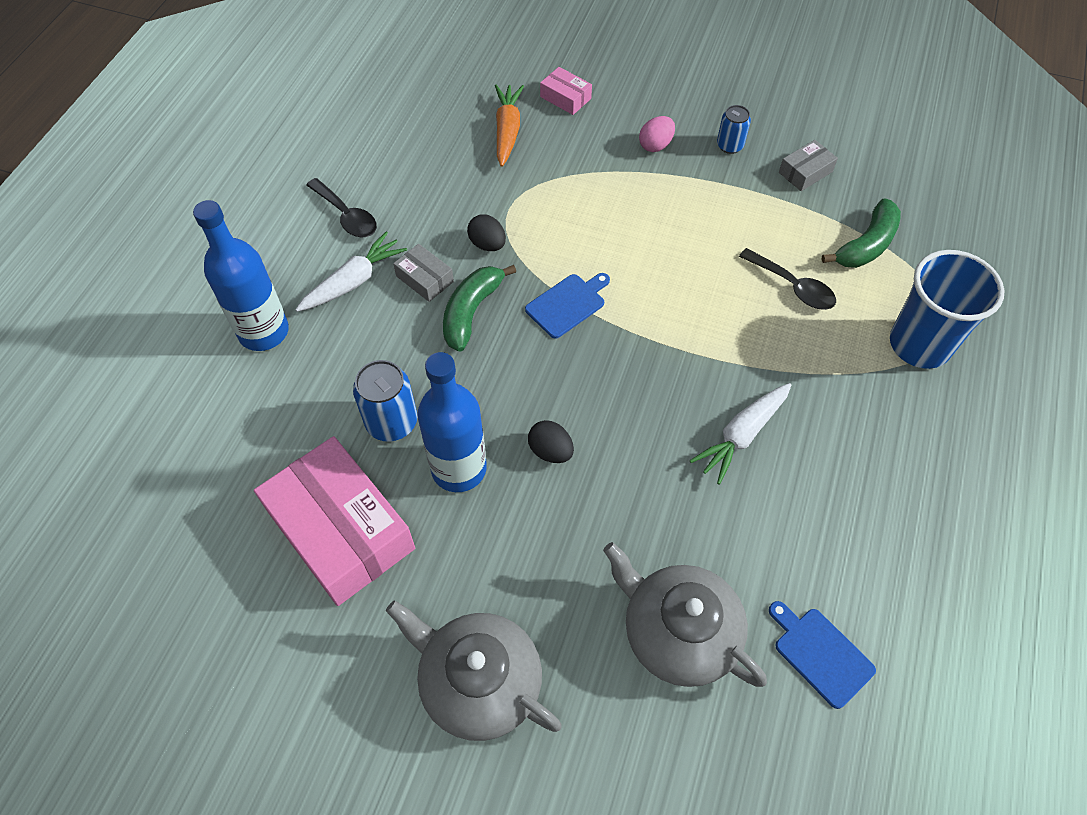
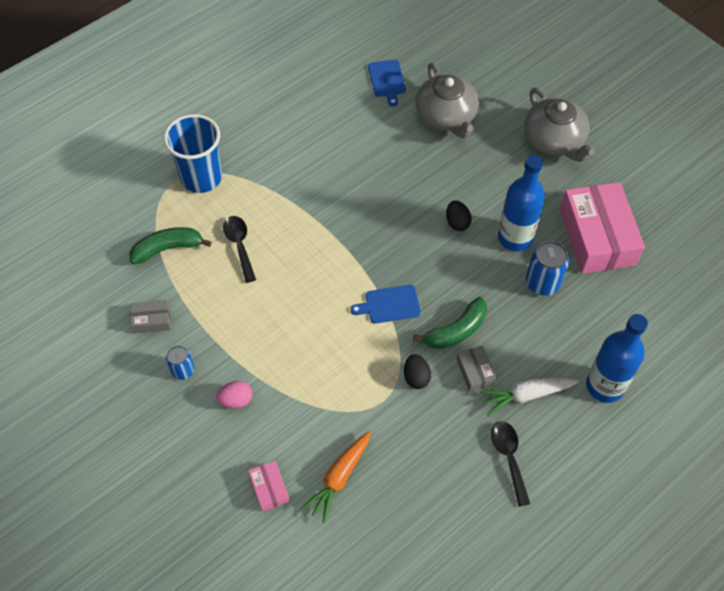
camera: 150 degrees left, 0 degrees up
white carrot [690,383,791,484] -> none

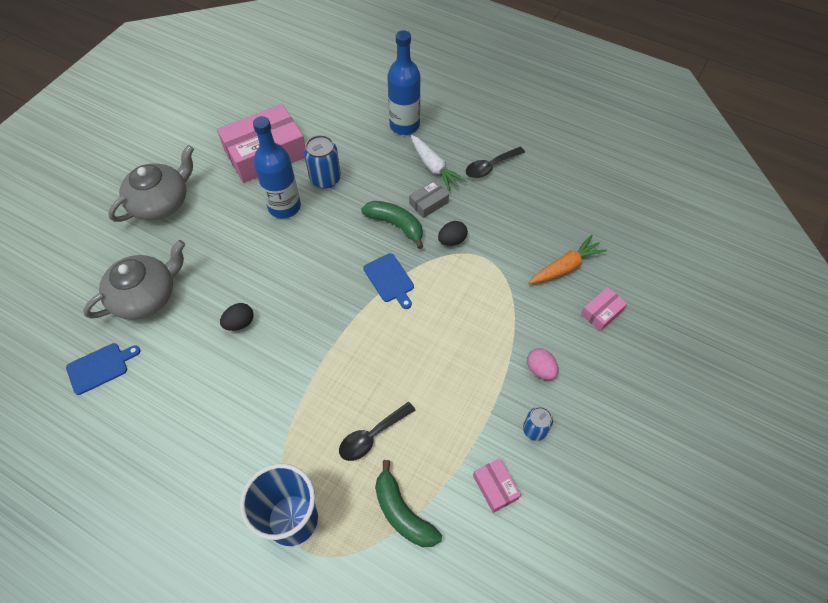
camera: 110 degrees left, 0 degrees up
grey box [131,300,171,334] -> pink box [473,458,521,513]
orange carrot [301,431,371,523] -> orange carrot turned 45 degrees counterclockwise [528,235,607,284]
black egg [446,201,472,231] -> black egg moved to [220,303,254,331]

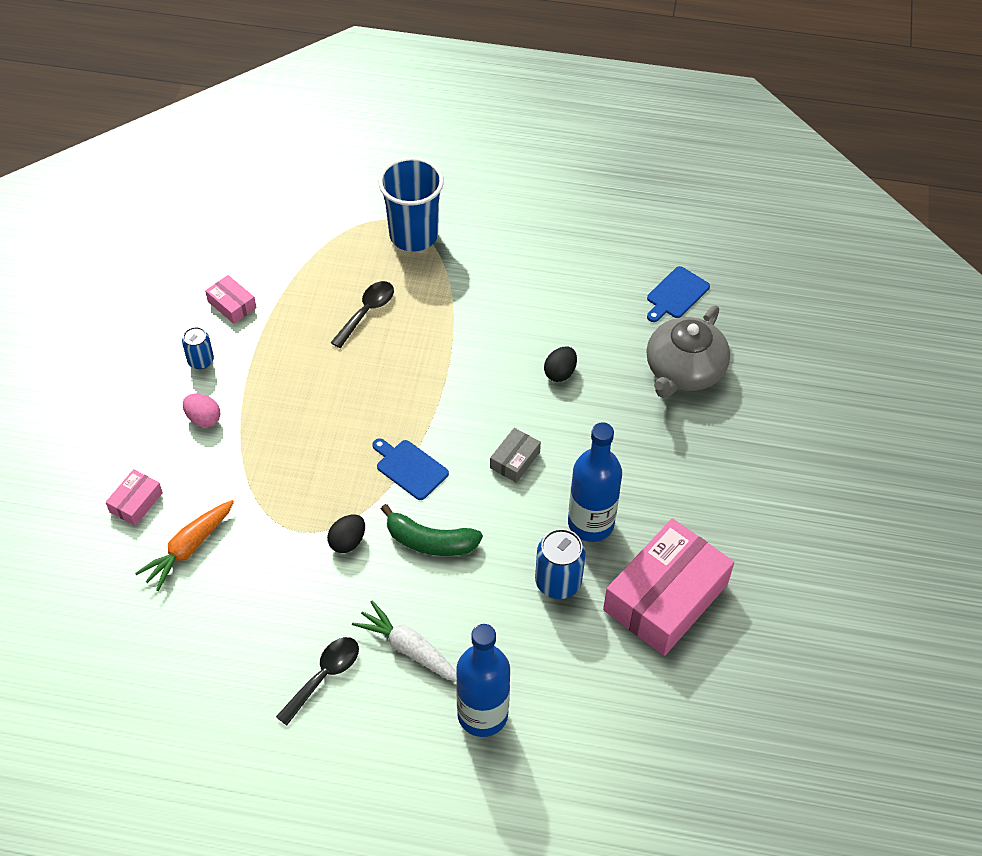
camera: 160 degrees right, 5 degrees down
grey teapot [108,145,194,222] -> none
green banana [375,460,442,547] -> none
grey box [409,180,449,218] -> grey box moved to [490,428,541,483]

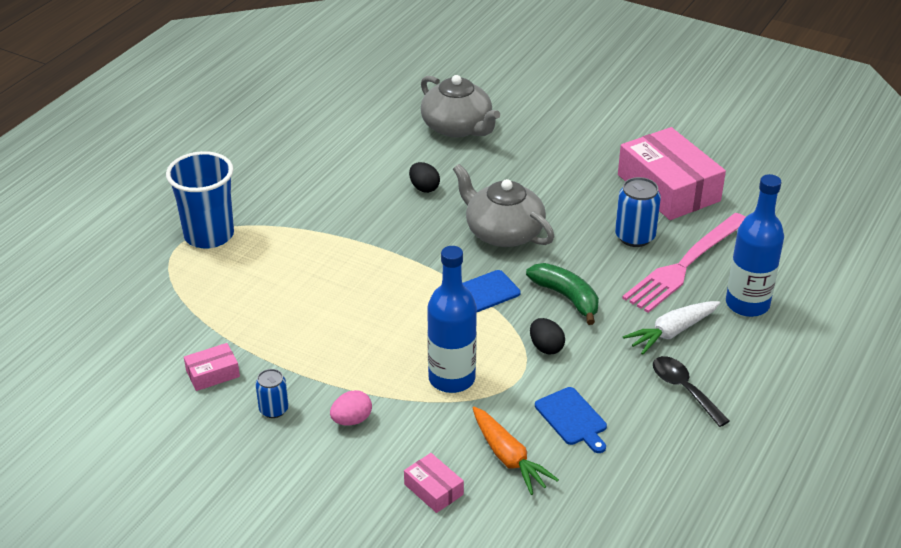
camera: 70 degrees left, 15 degrees down
black spoon [331,281,394,348] -> none
green banana [381,504,483,556] -> green banana turned 75 degrees counterclockwise [526,263,599,325]
grey box [490,428,541,483] -> grey teapot [453,164,554,247]
blue bottle [568,422,622,542] -> blue bottle moved to [427,246,477,393]
blue cutting board [647,266,710,322] -> blue cutting board moved to [535,387,607,453]
none -> pink fork [622,213,746,313]

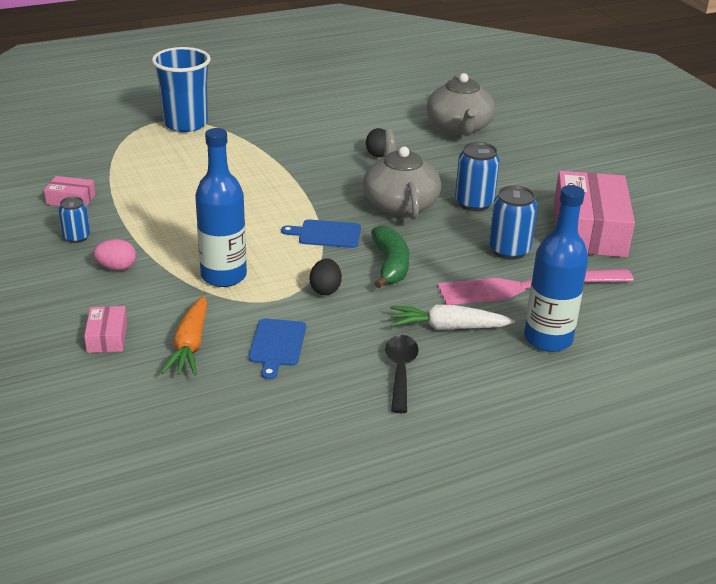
camera: 35 degrees right, 5 degrees down
none -> blue can [455,142,500,211]

